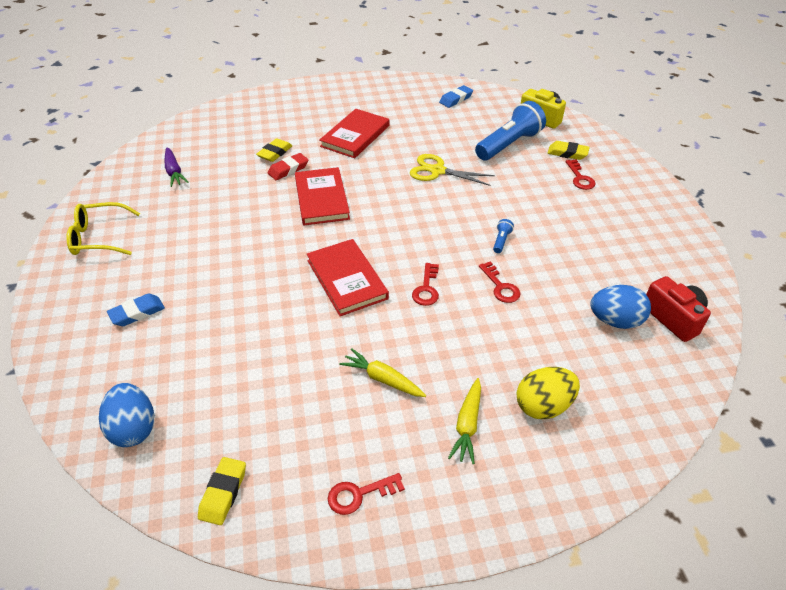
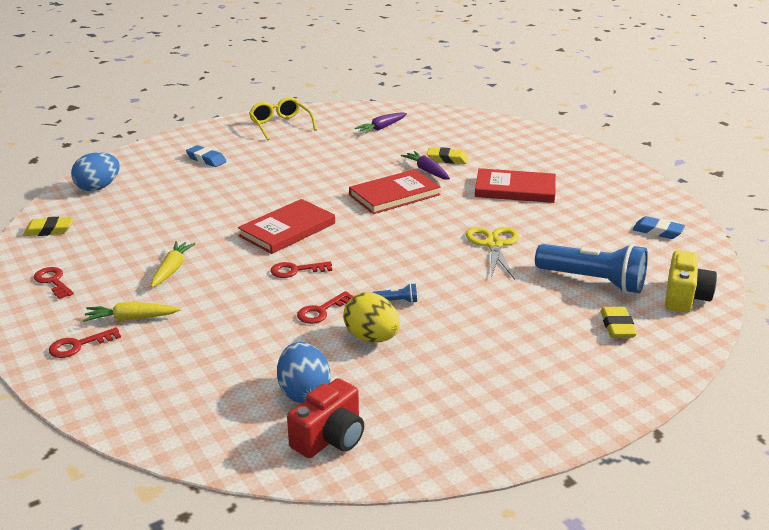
camera: 70 degrees right, 15 degrees down
red eraser [268,153,308,180] -> purple carrot [401,151,450,180]
yellow egg [517,367,580,419] -> yellow egg moved to [343,292,400,342]
red key [565,160,596,190] -> red key moved to [49,327,121,358]

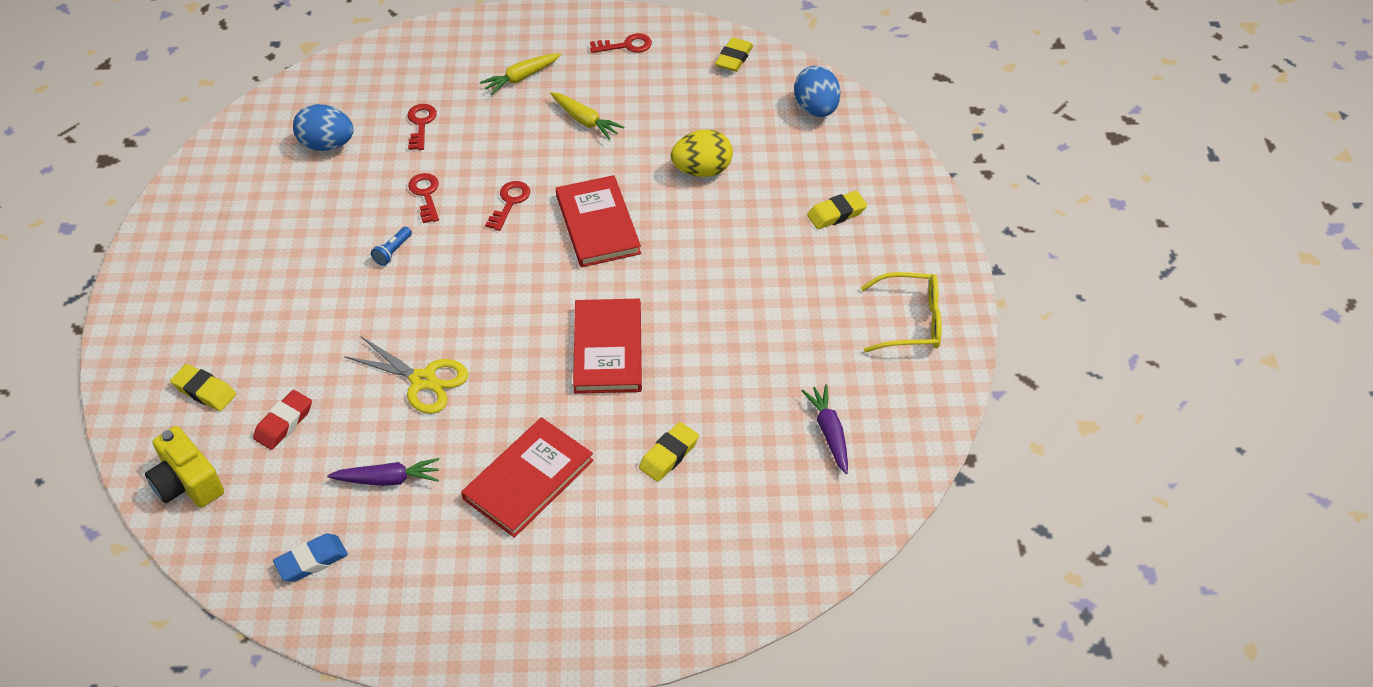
camera: 120 degrees right, 20 degrees up
red key [49,327,121,358] -> red key moved to [408,104,437,150]
yellow carrot [83,302,181,322] -> yellow carrot turned 150 degrees counterclockwise [480,53,561,95]
blue eraser [186,145,227,167] -> yellow eraser [807,191,867,229]
red camera [287,378,364,458] -> none
yellow egg [343,292,400,342] -> yellow egg moved to [671,130,733,177]
purple carrot [401,151,450,180] -> purple carrot moved to [327,458,439,486]
blue flashlight [535,244,648,293] -> red eraser [253,390,312,450]

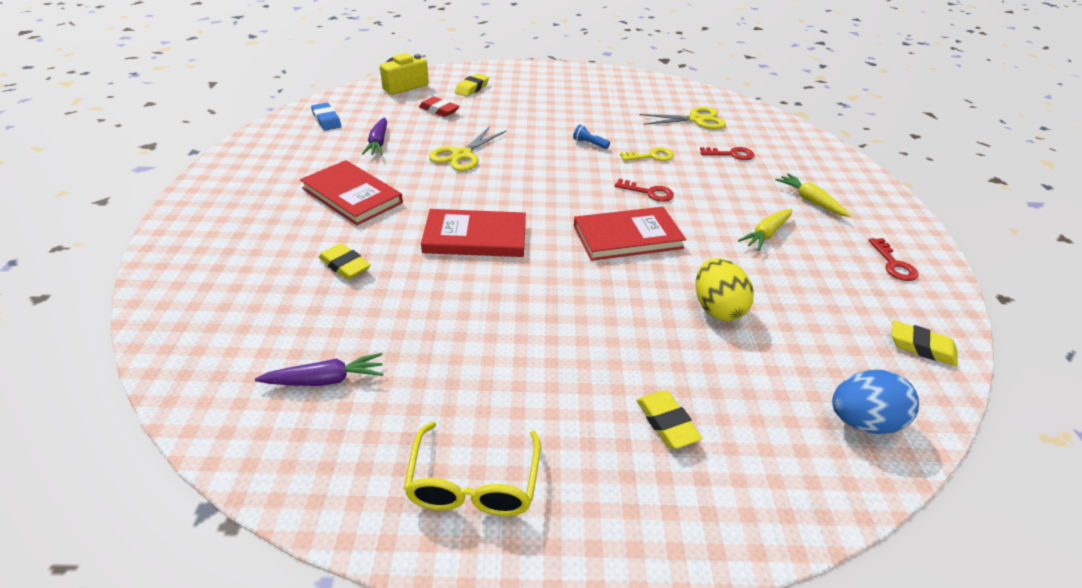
camera: 90 degrees right, 10 degrees down
blue egg [293,104,354,151] -> yellow scissors [639,107,726,129]
red key [408,173,439,223] -> yellow key [620,147,674,161]

